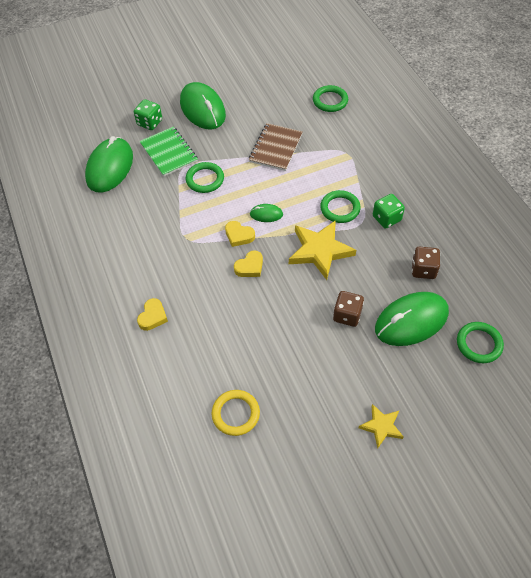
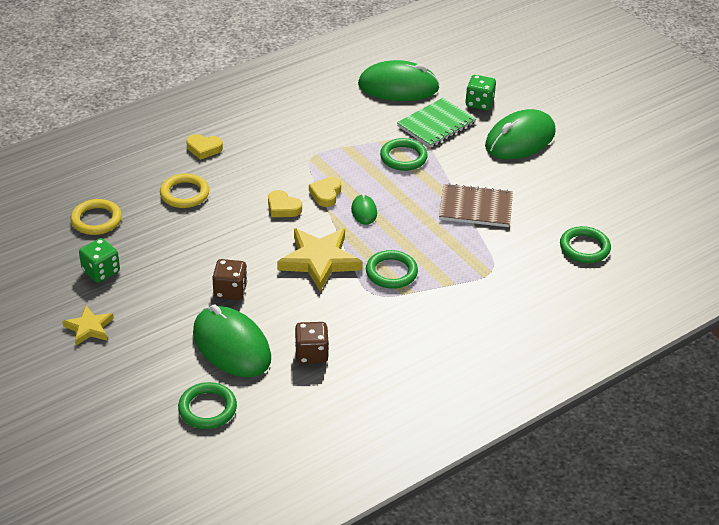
camera: 75 degrees right, 15 degrees down
green dice [373,194,405,229] -> green dice moved to [79,238,120,283]
none -> yellow ring [160,174,209,208]

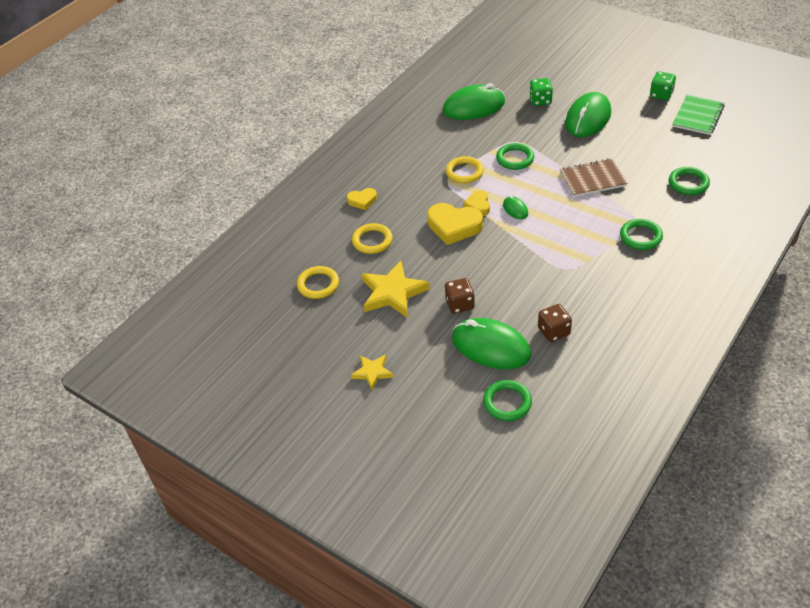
camera: 15 degrees left, 5 degrees up
green dice [79,238,120,283] -> green dice moved to [650,71,676,100]
yellow heart [268,190,302,217] -> yellow heart [427,203,483,245], size x1.79
yellow star [277,228,363,291] -> yellow star moved to [362,261,430,317]
green ring [366,250,418,289] -> green ring moved to [620,219,663,250]
green notebook [397,98,476,148] -> green notebook moved to [672,95,725,135]
none -> yellow ring [446,156,484,184]

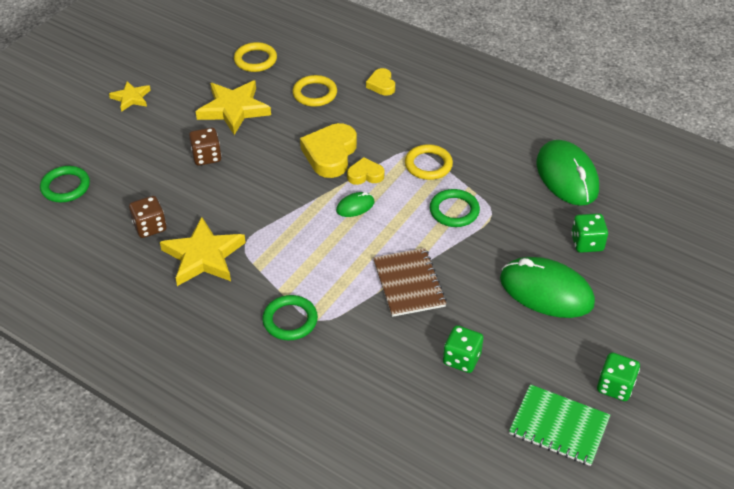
camera: 85 degrees right, 0 degrees up
green mouse [452,318,531,369] -> none
green ring [669,167,710,195] -> none
none -> yellow star [160,217,246,286]
none -> green dice [443,325,483,373]

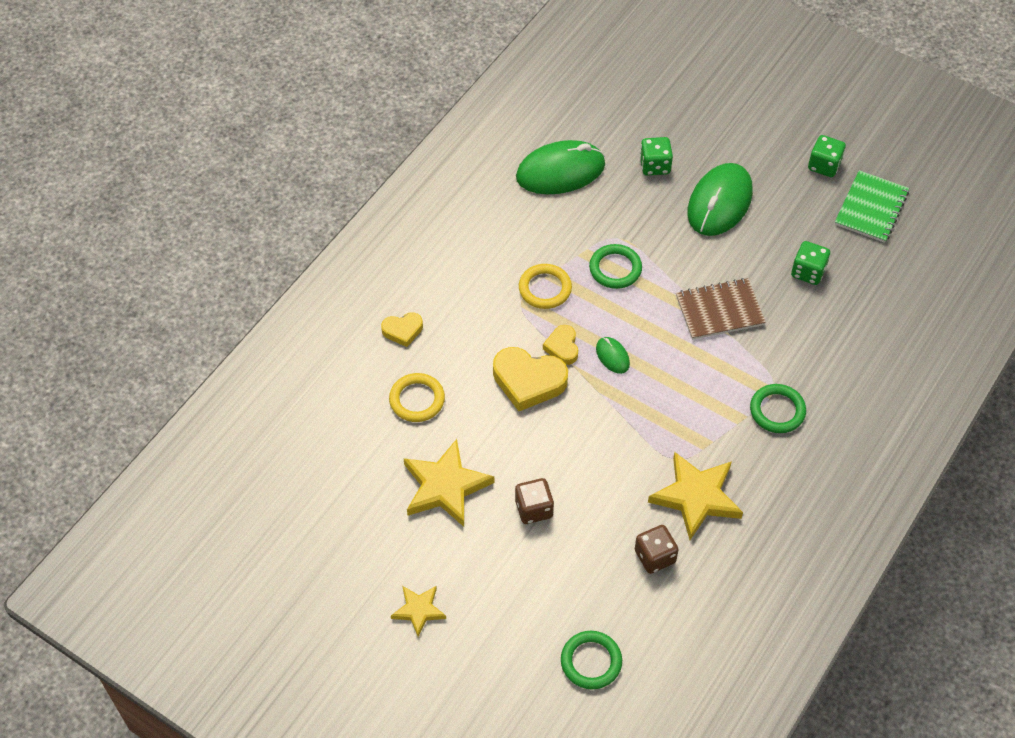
camera: 90 degrees left, 10 degrees up
yellow ring [234,42,277,72] -> none

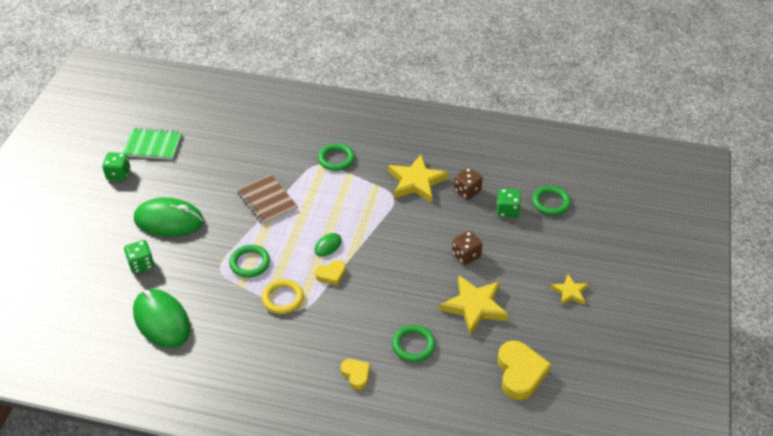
camera: 110 degrees left, 10 degrees down
yellow ring [389,373,445,422] -> green ring [392,325,436,362]
yellow heart [493,347,568,411] -> yellow heart moved to [498,340,551,400]
green dice [791,241,830,285] -> green dice moved to [497,188,521,218]

